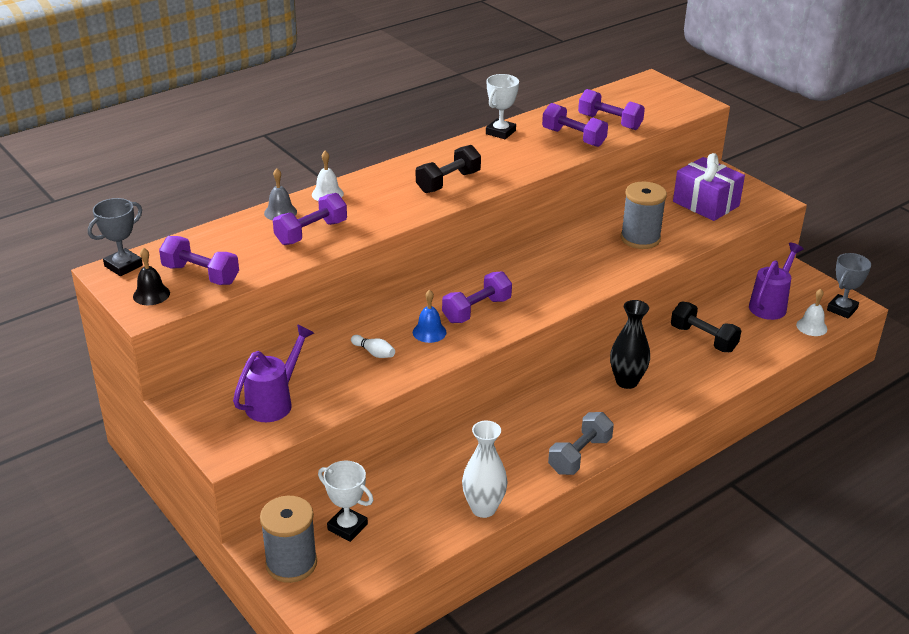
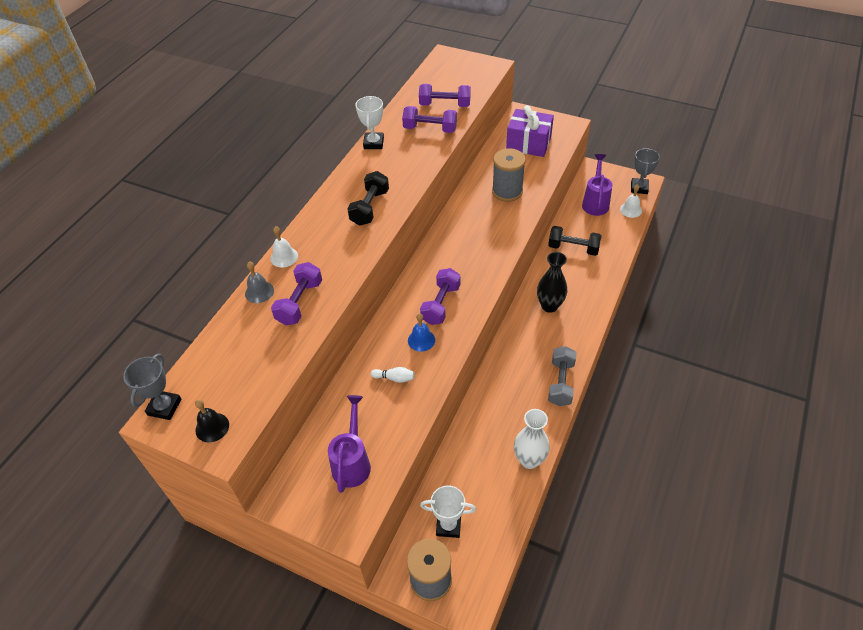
camera: 25 degrees left, 15 degrees up
purple dumbbell [159,236,239,285] -> none

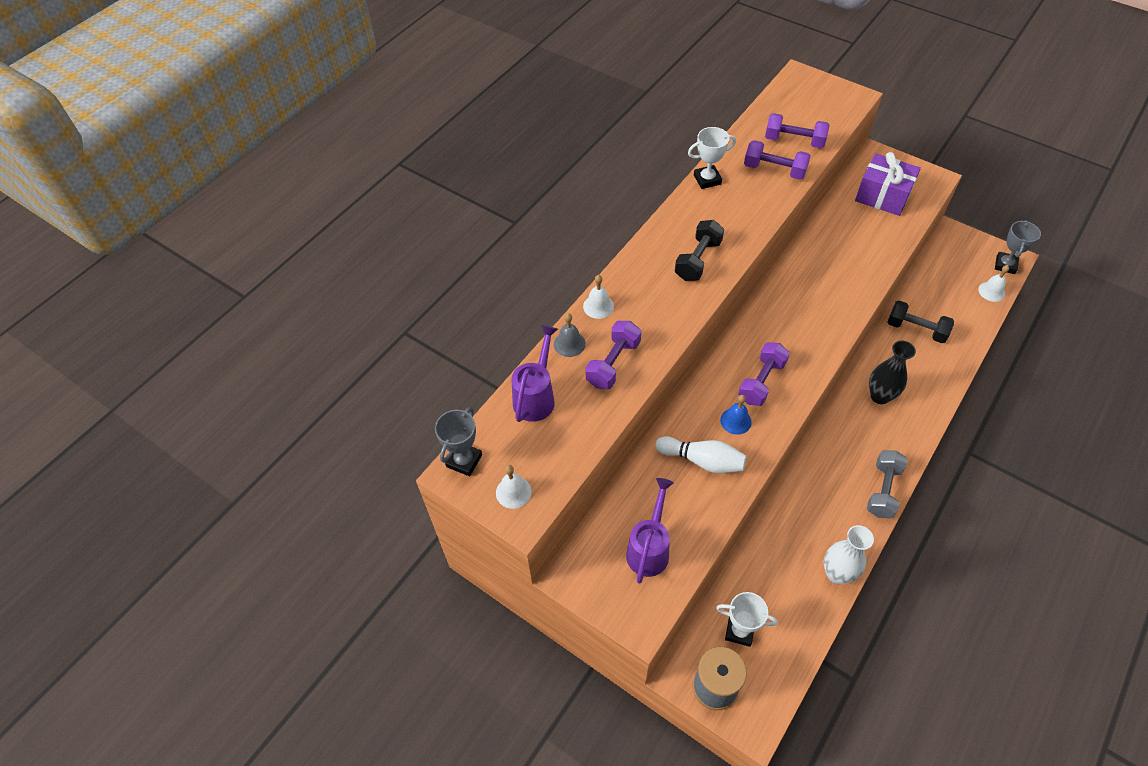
camera: 10 degrees right, 5 degrees up
black bell [195,399,229,442] -> white bell [496,465,532,509]
white trophy [355,96,384,149] -> white trophy turned 60 degrees clockwise [688,127,736,189]
white bowling pin [371,367,415,383] -> white bowling pin [655,436,747,473], size x1.83
grey spool [492,148,526,202] -> none
purple watering can [582,154,612,216] -> purple watering can moved to [512,325,558,422]

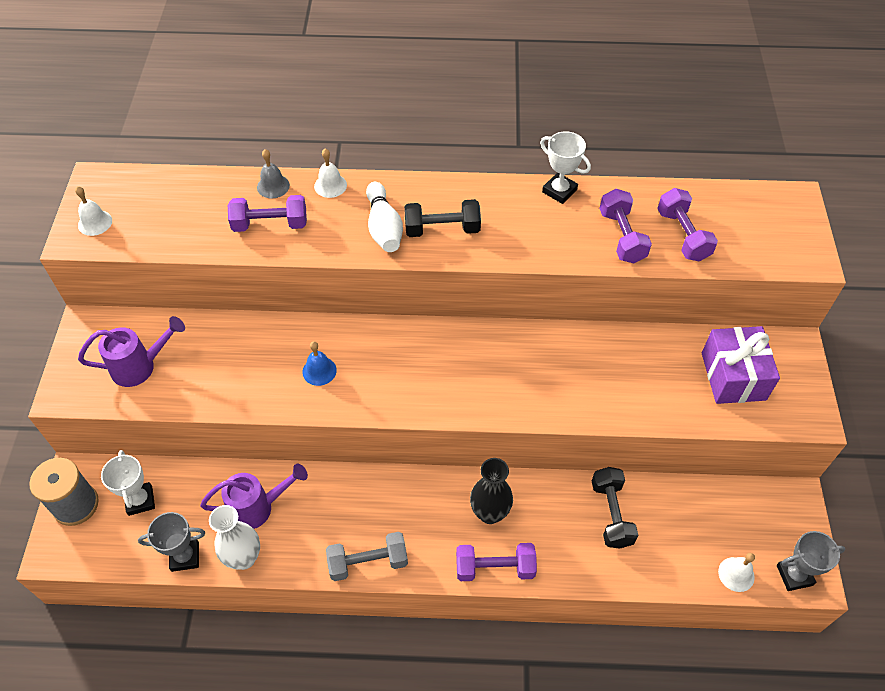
camera: 55 degrees right, 0 degrees up
grey trophy [435,407,482,476] -> grey trophy moved to [138,512,205,572]
purple watering can [512,325,558,422] -> purple watering can moved to [200,464,308,529]
white bowling pin [655,436,747,473] -> white bowling pin moved to [366,182,403,252]
purple dumbbell [738,342,790,406] -> purple dumbbell moved to [456,543,537,581]

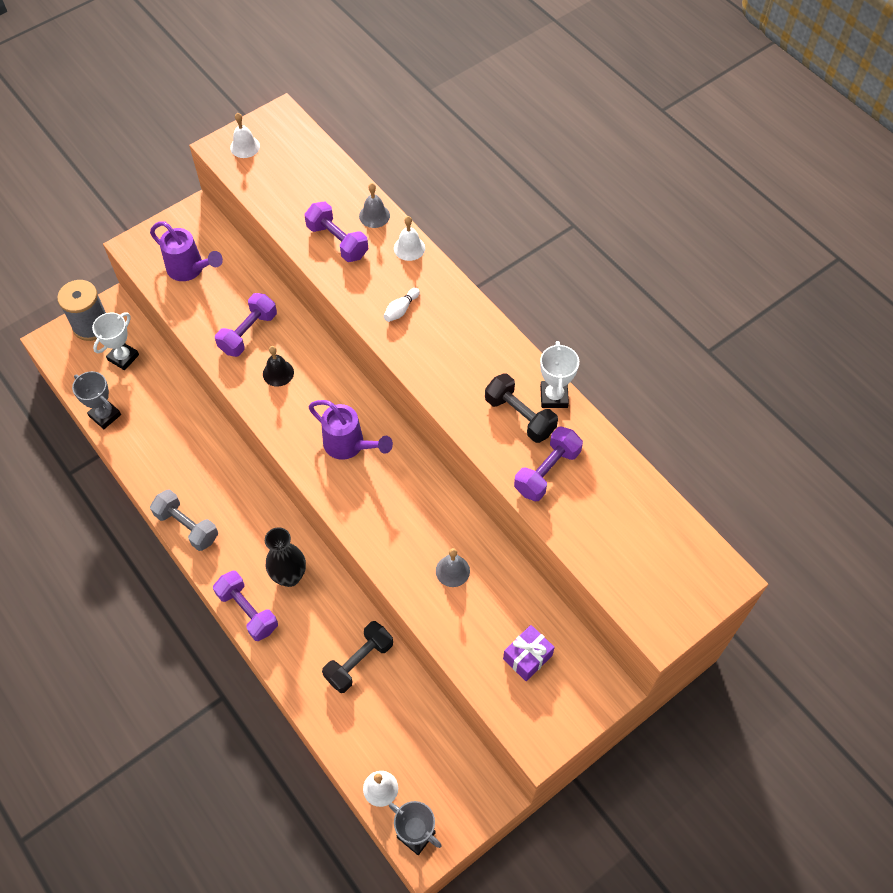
camera: 50 degrees right, 5 degrees up
purple watering can [200,464,308,529] -> purple watering can moved to [308,400,393,460]
white vase [209,505,260,570] -> none
blue bell [302,341,337,386] -> black bell [263,346,294,387]
white bowling pin [366,182,403,252] -> white bowling pin [383,288,420,322], size x0.55
black dumbbell [404,199,481,237] -> black dumbbell moved to [485,373,558,443]
purple dumbbell [657,188,718,262] -> purple dumbbell moved to [215,293,277,357]
purple gift [702,326,780,404] -> purple gift [503,625,555,681], size x0.61
none -> grey bell [436,548,470,587]

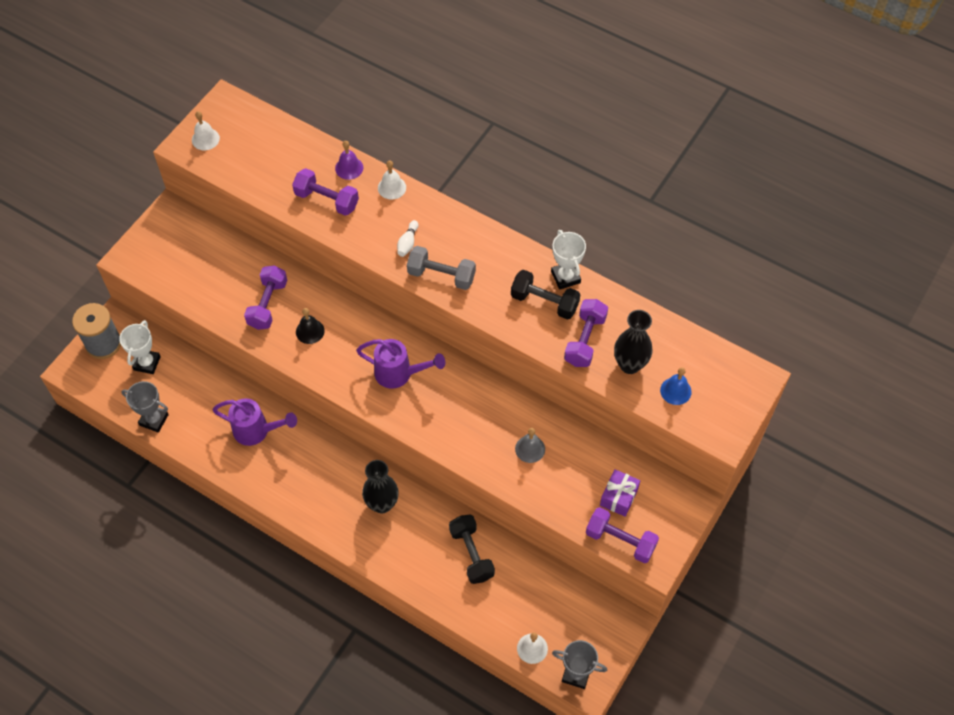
camera: 20 degrees left, 0 degrees up
purple watering can [150,221,223,281] -> purple watering can moved to [213,398,297,446]
grey dumbbell [150,489,218,551] -> grey dumbbell moved to [407,246,476,290]
purple dumbbell [213,571,278,641] -> purple dumbbell moved to [586,507,659,563]
black dumbbell [322,621,393,693] -> black dumbbell turned 45 degrees counterclockwise [449,514,495,584]
grey bell [359,183,390,228] -> purple bell [335,141,363,180]
none -> black vase [614,310,653,374]
none -> blue bell [660,367,692,405]

